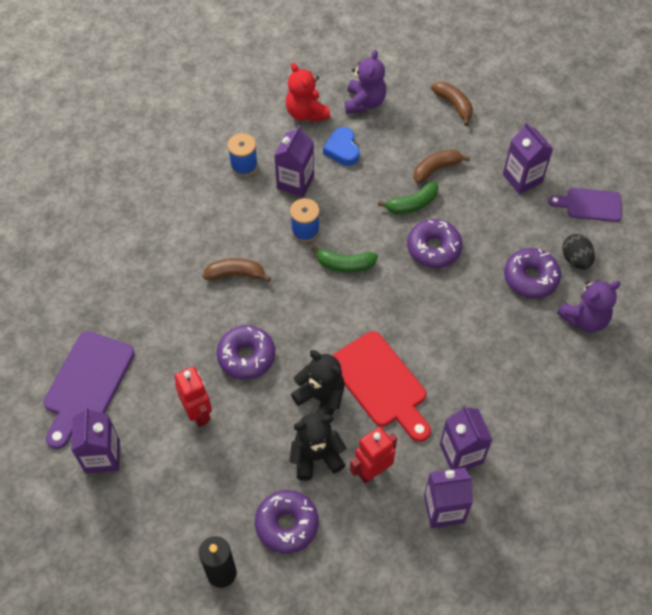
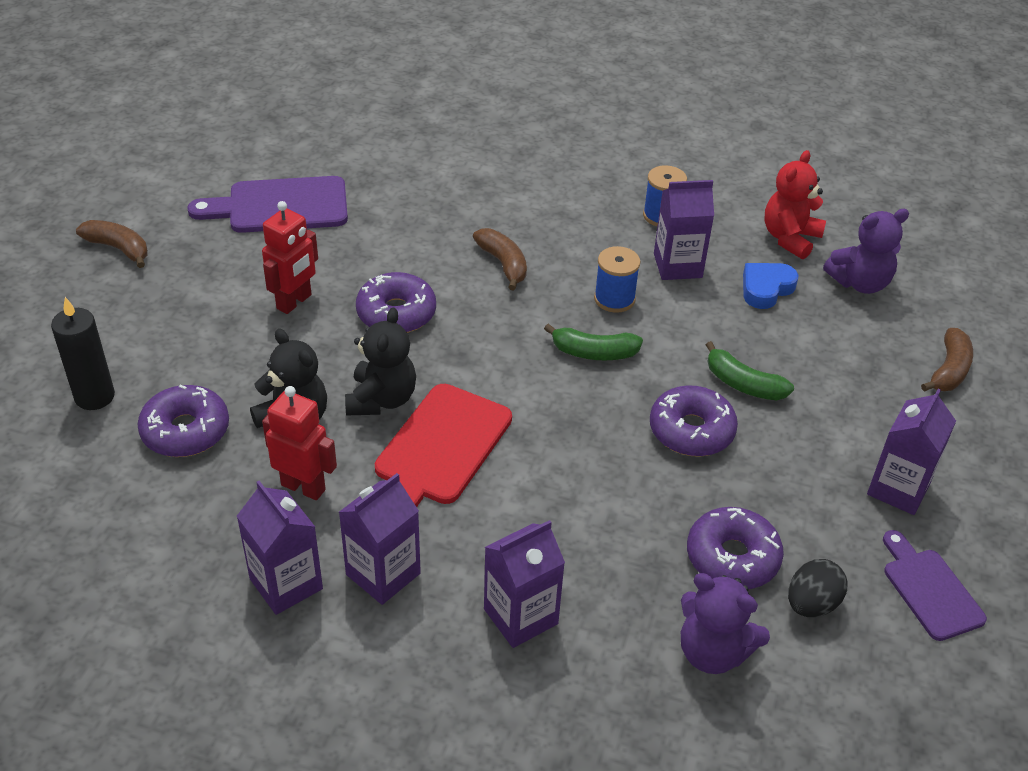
camera: 60 degrees right, 15 degrees down
purple carton [71,407,120,473] -> purple carton moved to [484,520,565,648]
green banana [311,246,378,272] -> green banana turned 60 degrees counterclockwise [544,324,643,360]
brown banana [413,149,470,183] -> brown banana moved to [76,220,148,268]

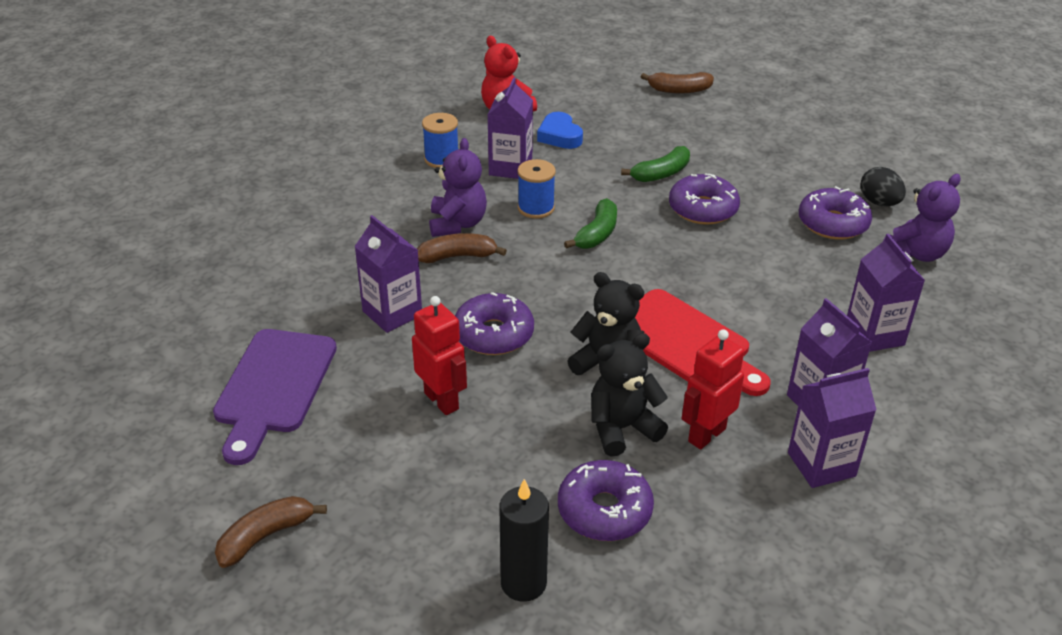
camera: 70 degrees left, 5 degrees down
purple teddy bear [823,209,909,294] -> purple teddy bear moved to [429,138,487,237]
purple carton [867,388,956,515] -> purple carton moved to [354,215,422,333]
purple cutting board [883,530,987,641] -> none
brown banana [921,328,973,392] -> brown banana turned 135 degrees clockwise [641,72,714,94]

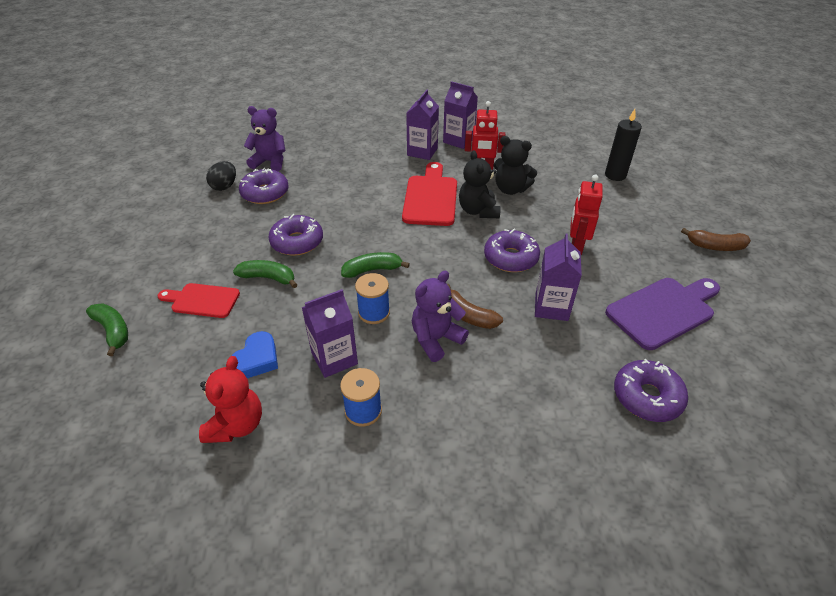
camera: 130 degrees left, 5 degrees up
purple donut [558,460,654,541] -> purple donut moved to [614,359,688,422]
brown banana [641,72,714,94] -> green banana [86,303,128,356]
purple carton [847,234,925,352] -> none
none -> red cutting board [157,283,240,318]

